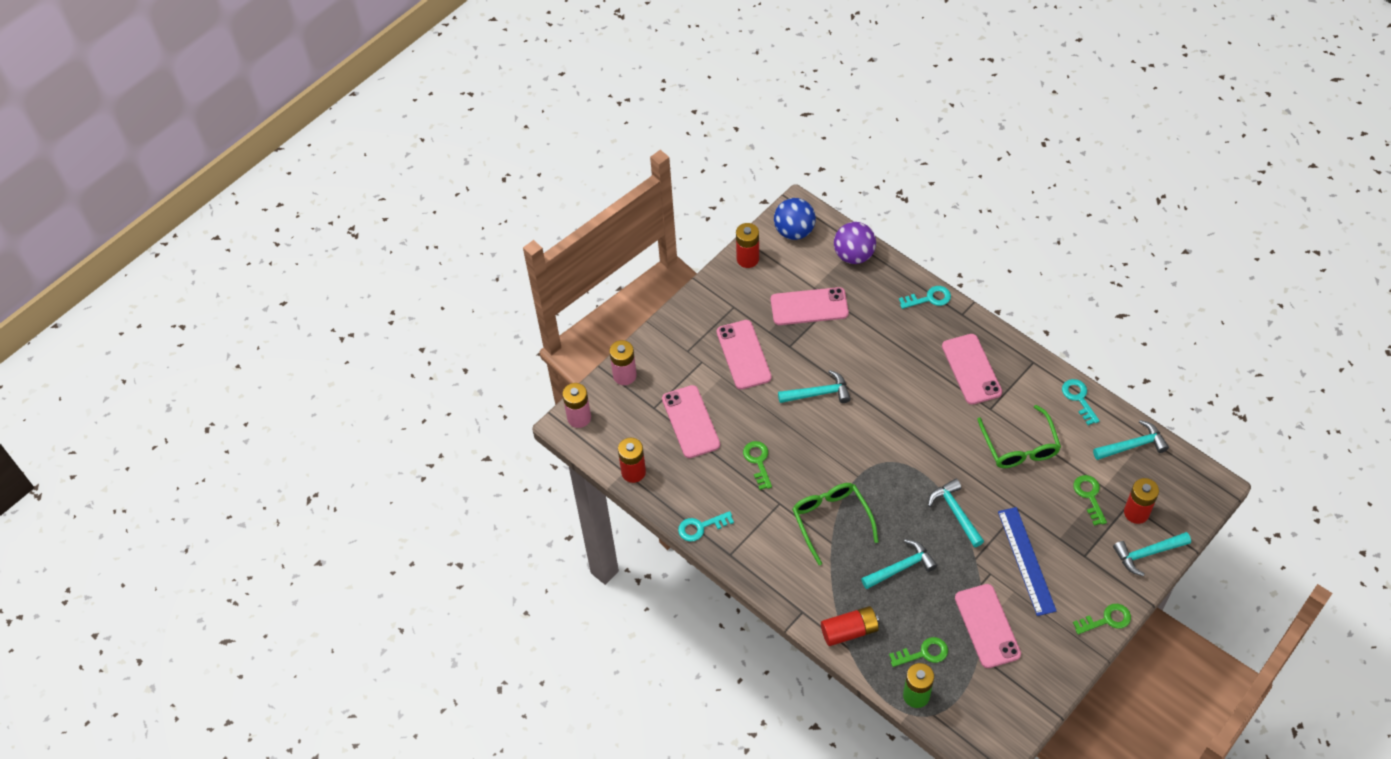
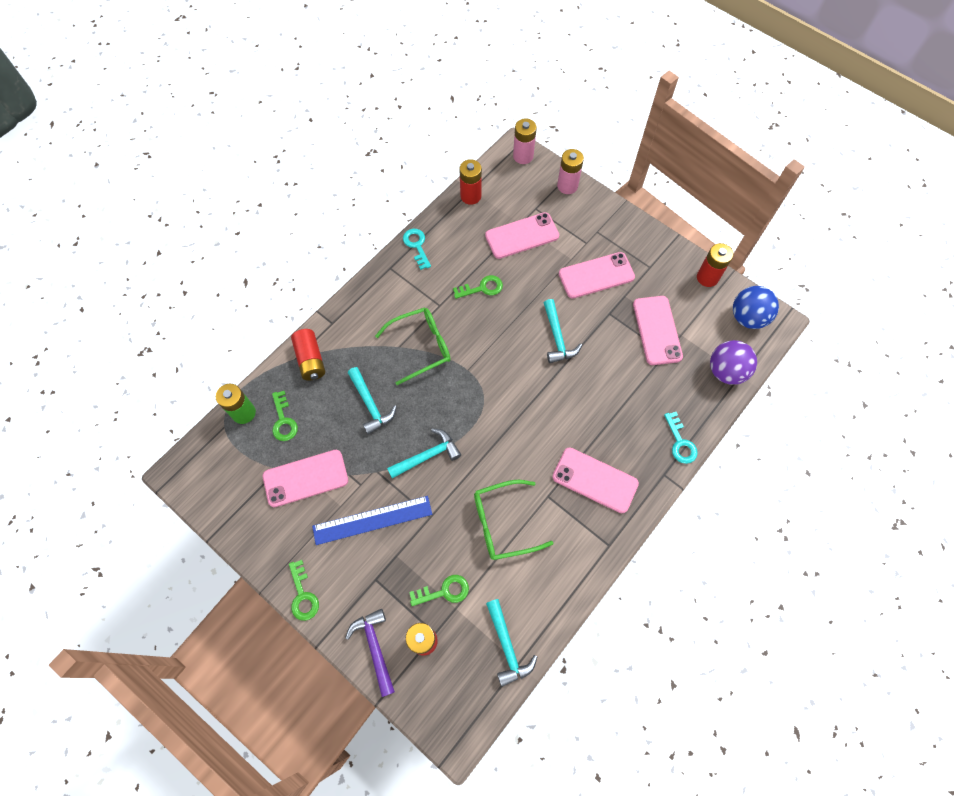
camera: 85 degrees right, 10 degrees up
pink phone [942,334,1002,405] -> pink phone turned 45 degrees clockwise [552,448,639,513]
turquoise key [1062,379,1100,425] -> none
turquoise hammer [1113,532,1191,576] -> purple hammer [345,609,395,697]

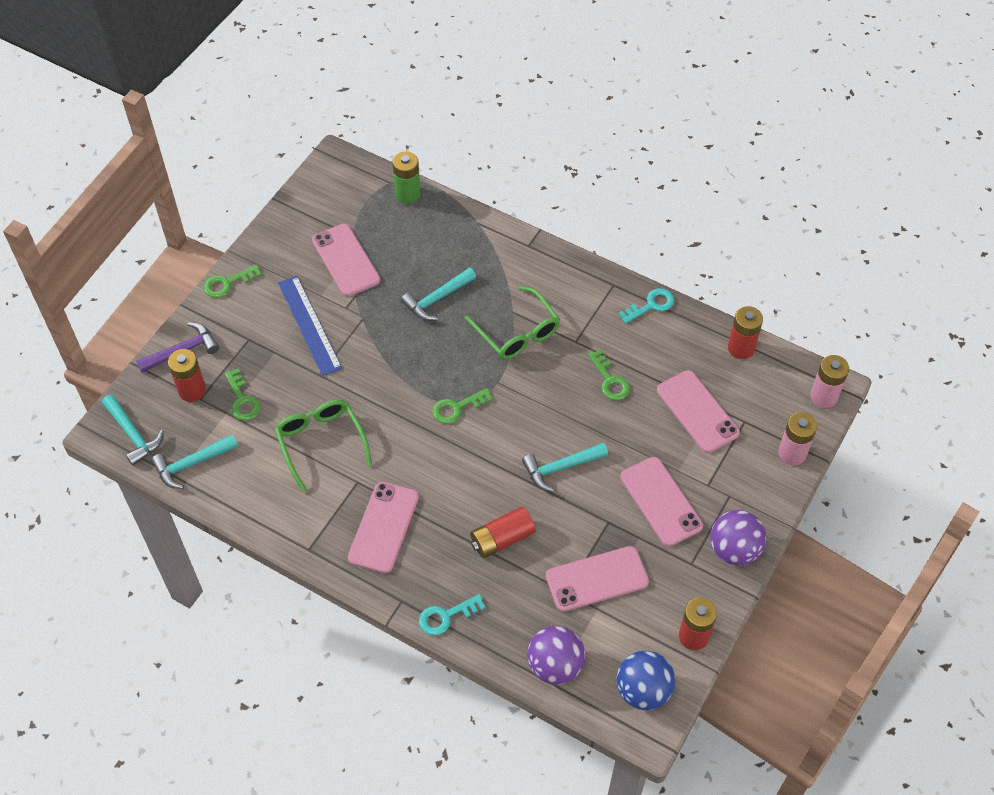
camera: 80 degrees right, 10 degrees down
green key [272,391,298,441] -> green key moved to [432,388,493,424]
red battery [291,329,325,381] -> red battery moved to [470,507,535,558]
turquoise hammer [387,428,461,478] -> turquoise hammer moved to [102,394,164,466]
none -> purple ball [710,510,767,566]

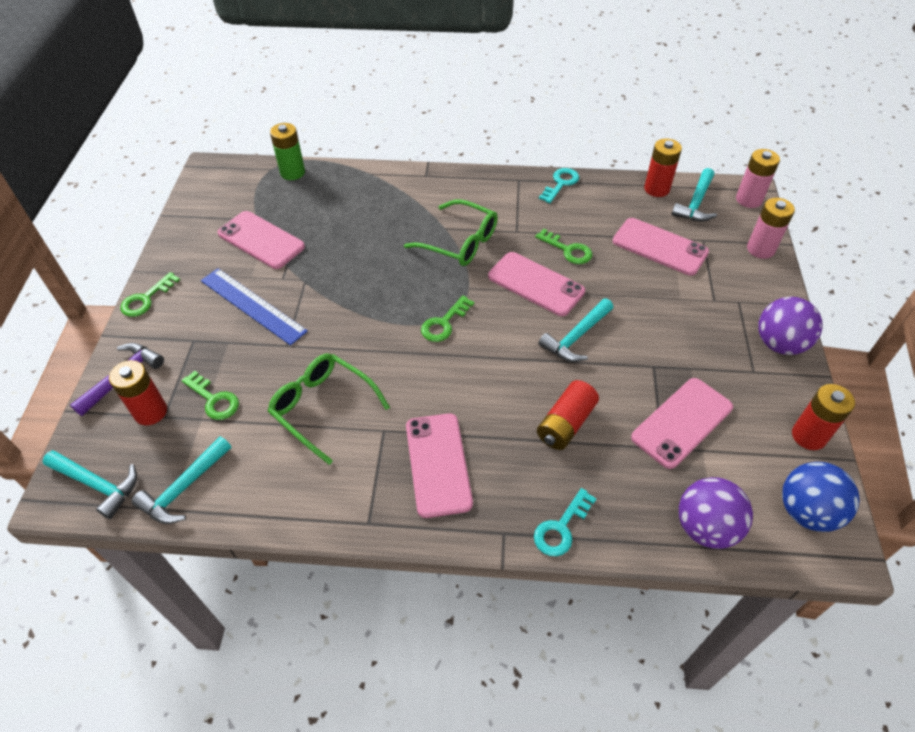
camera: 25 degrees left, 5 degrees down
turquoise hammer [401,268,476,321] -> turquoise hammer moved to [671,168,717,222]
pink phone [620,457,703,546] -> pink phone moved to [488,252,585,316]

